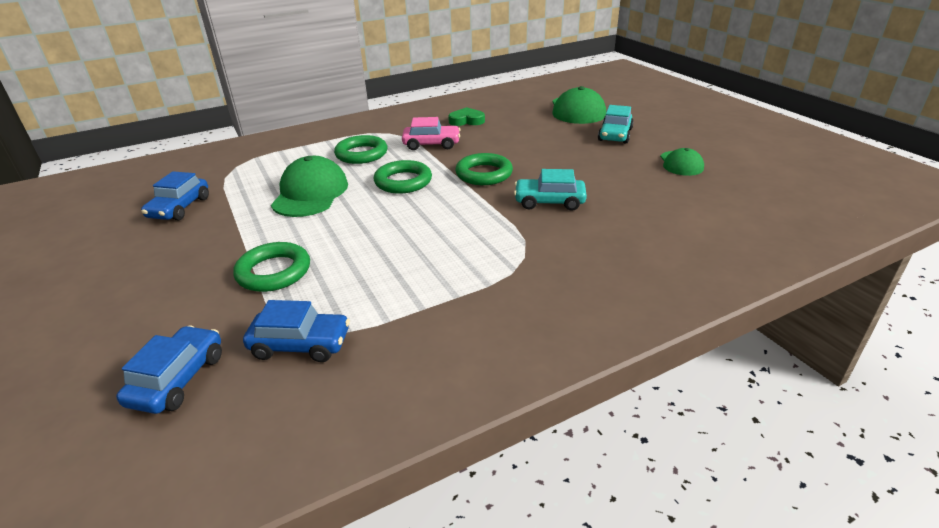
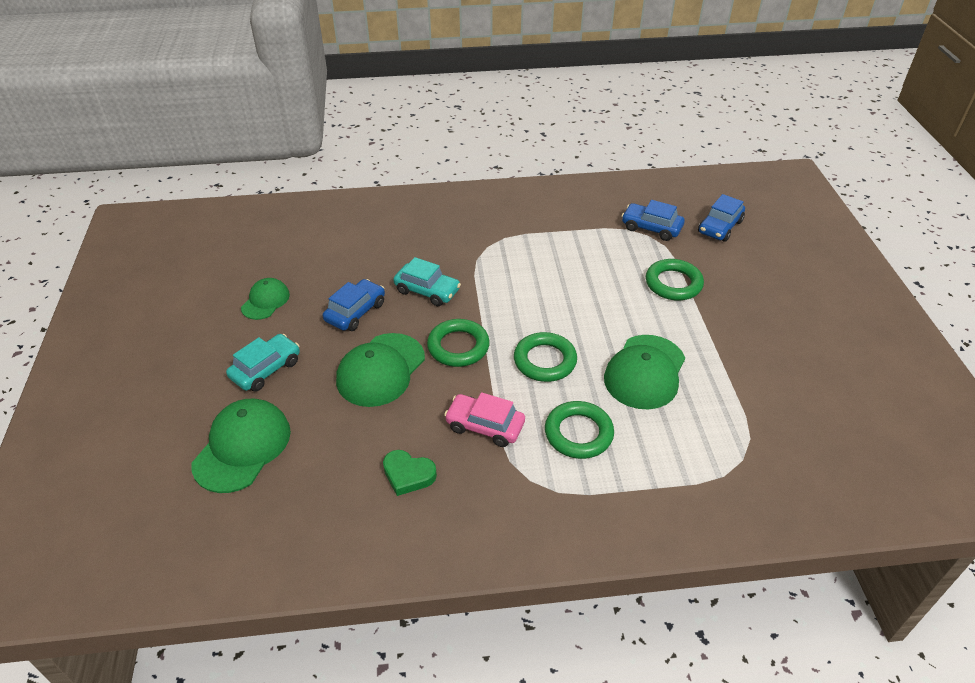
camera: 160 degrees left, 10 degrees up
blue car [141,171,209,220] -> blue car moved to [323,279,385,331]
none -> green cap [336,333,425,407]

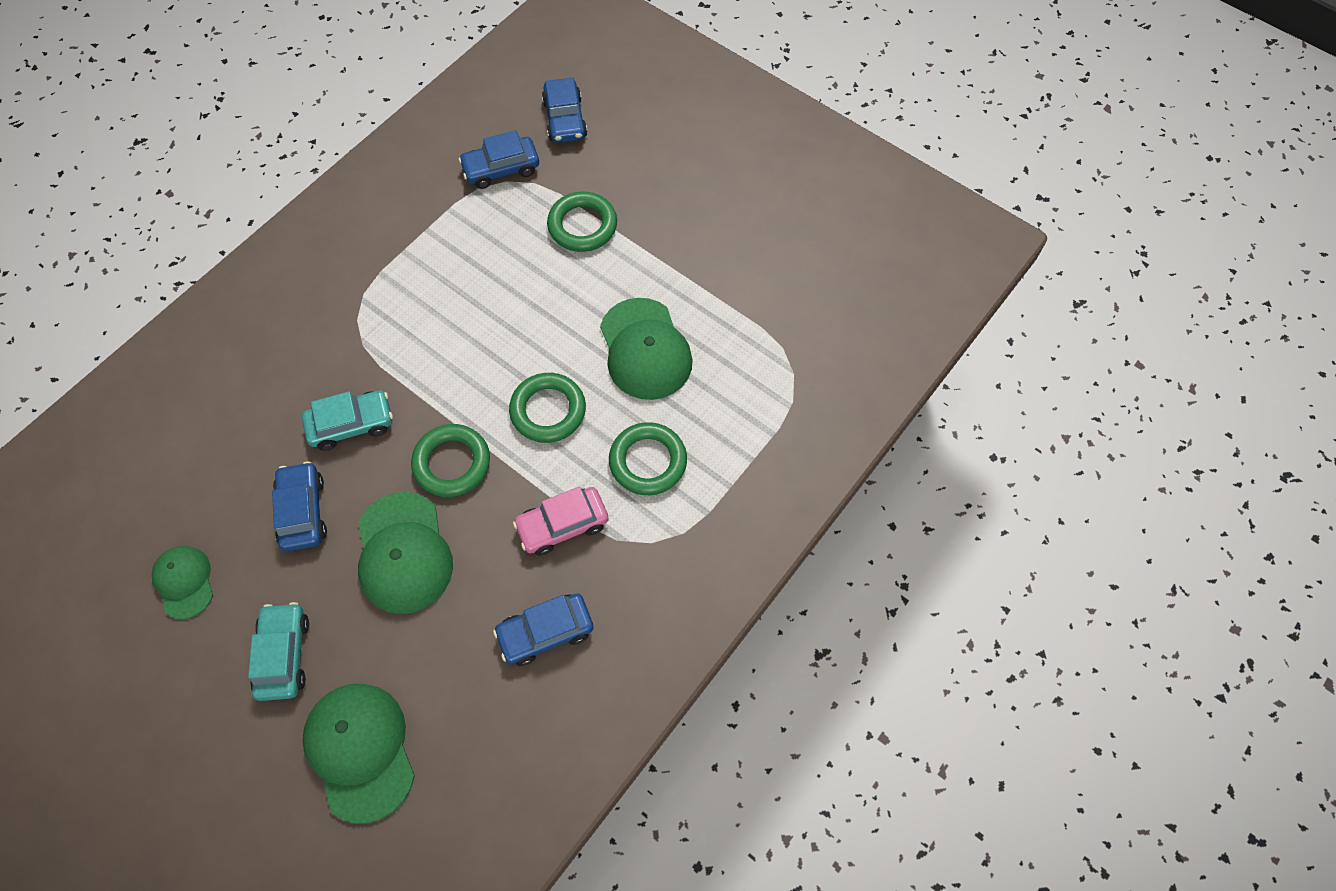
camera: 45 degrees left, 20 degrees up
green heart [383,450,437,496] -> blue car [493,593,594,666]

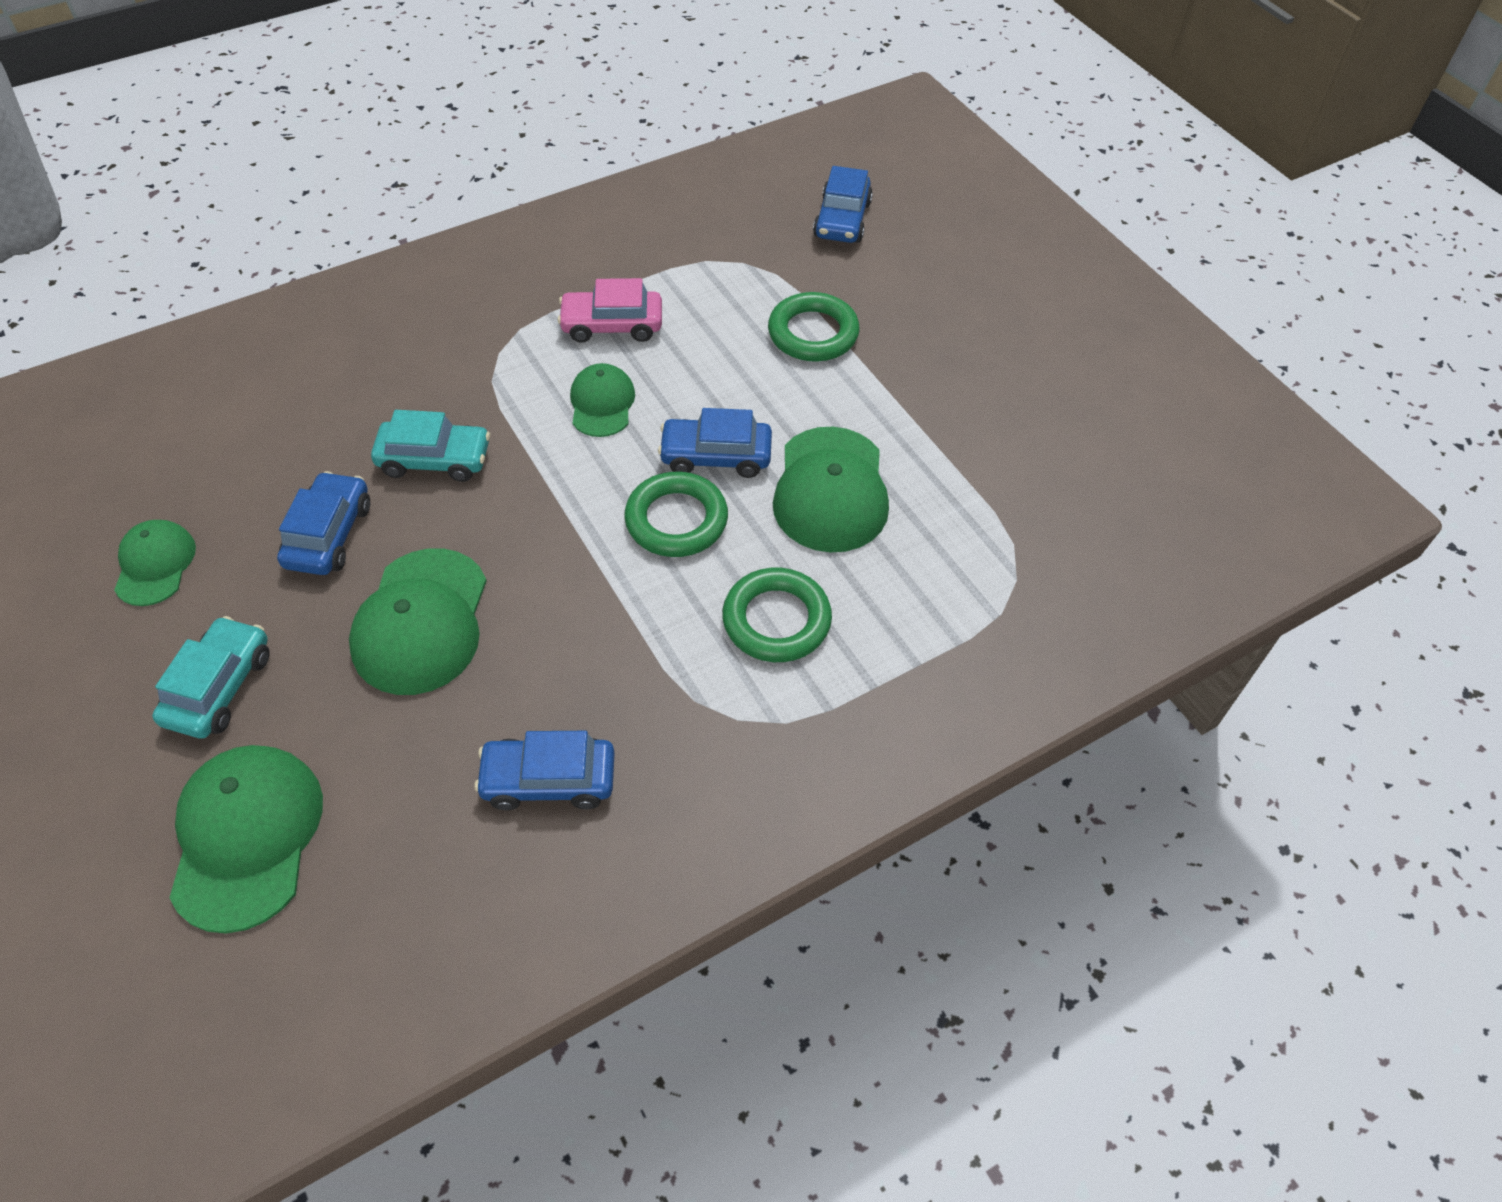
camera: 20 degrees right, 10 degrees down
green ring [411,424,490,497] -> none
blue car [458,130,539,189] -> blue car moved to [658,408,772,478]
pink car [513,486,609,556] -> pink car moved to [558,278,662,343]
none -> green cap [570,363,635,437]

